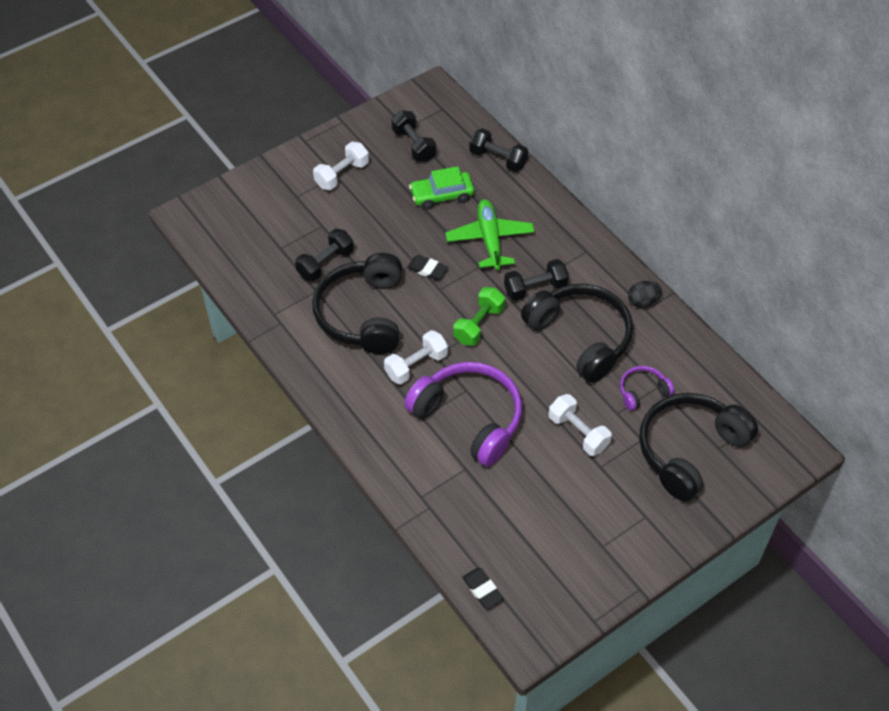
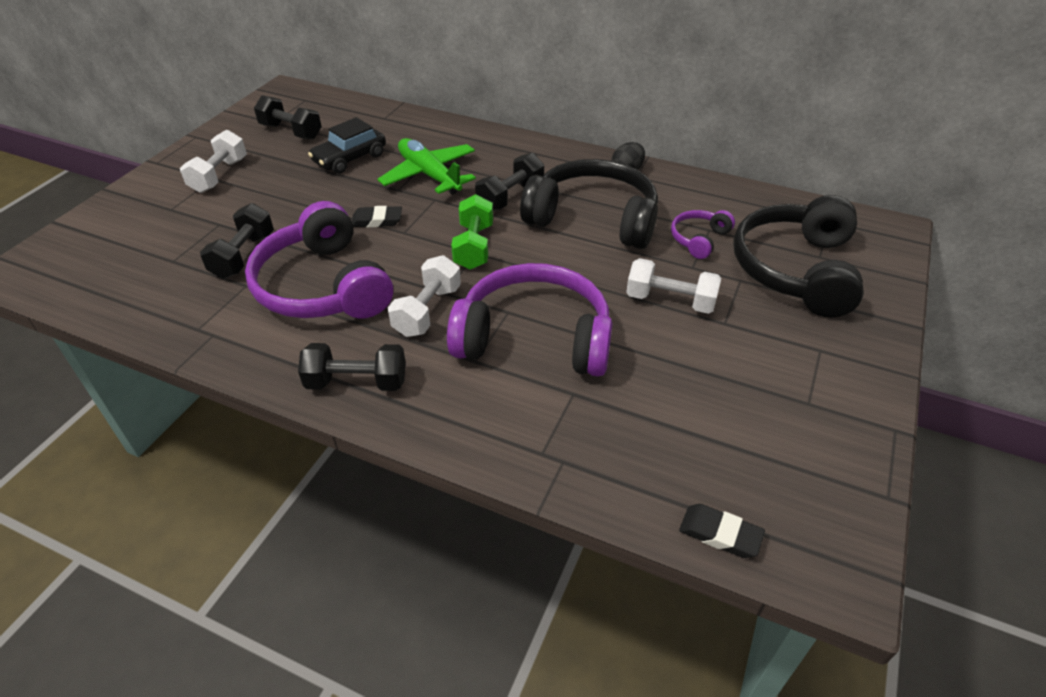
camera: 30 degrees left, 10 degrees down
black headphones [312,253,402,354] -> purple headphones [245,201,393,319]
green car [409,166,474,210] -> black car [308,117,386,174]
black dumbbell [469,128,528,172] -> black dumbbell moved to [298,343,406,391]

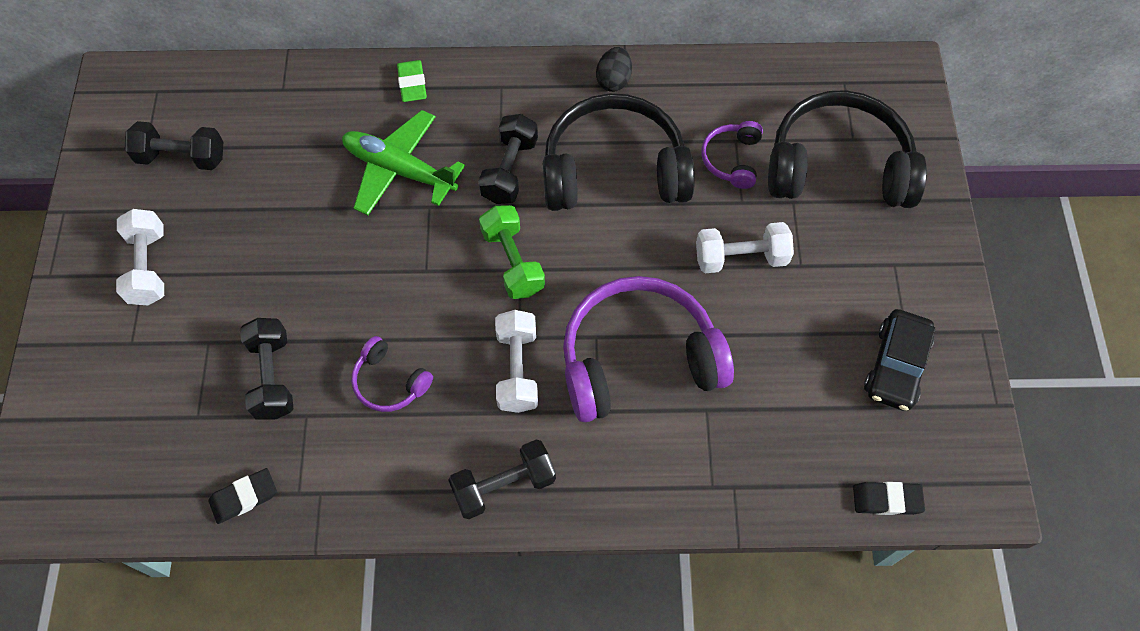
camera: 25 degrees left, 20 degrees up
purple headphones [245,201,393,319] -> purple headphones [351,336,433,412], size x0.47
black car [308,117,386,174] -> black car moved to [864,309,935,411]
black eraser [352,206,402,228] -> black eraser moved to [209,468,277,524]
black headphones [733,195,864,317] -> black headphones turned 105 degrees clockwise [768,90,927,208]
none -> green eraser [397,60,427,102]

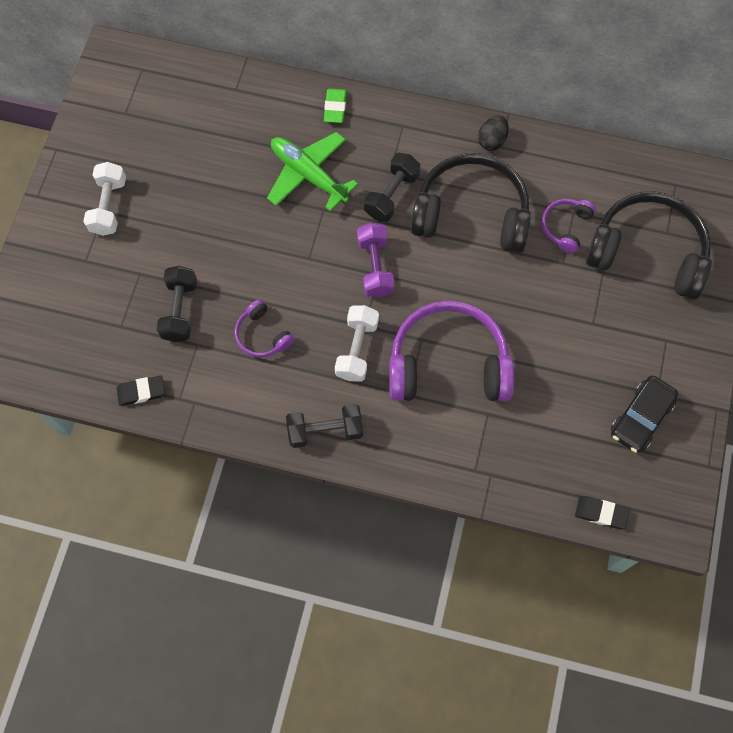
camera: 15 degrees right, 5 degrees up
black dumbbell [125,121,223,170] -> none
green dumbbell [479,205,545,299] -> purple dumbbell [357,223,394,298]
white dumbbell [696,222,794,273] -> none

